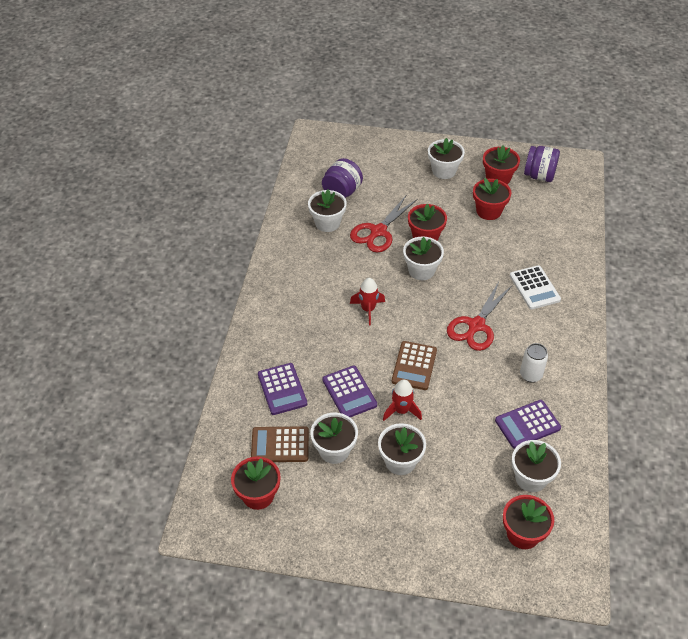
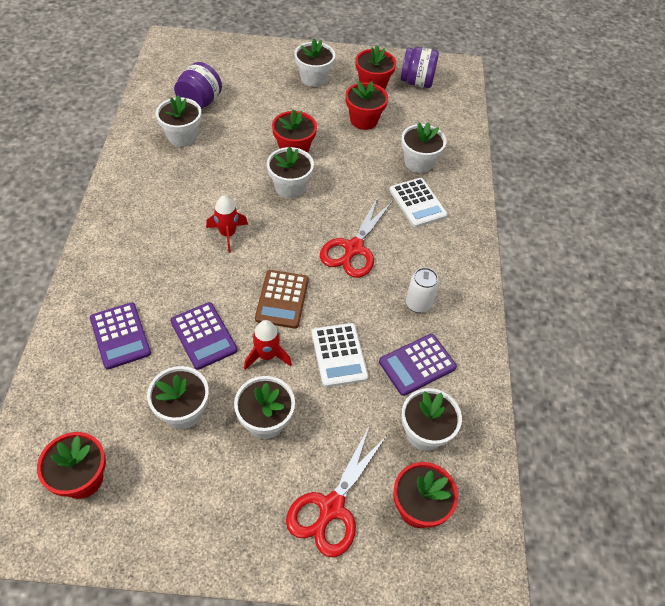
camera: 10 degrees left, 5 degrees up
brown calculator [251,426,309,462] -> none
red scissors [350,196,417,253] -> red scissors moved to [286,425,388,557]
none -> white calculator [311,323,369,387]
none -> white flower pot [401,122,446,173]

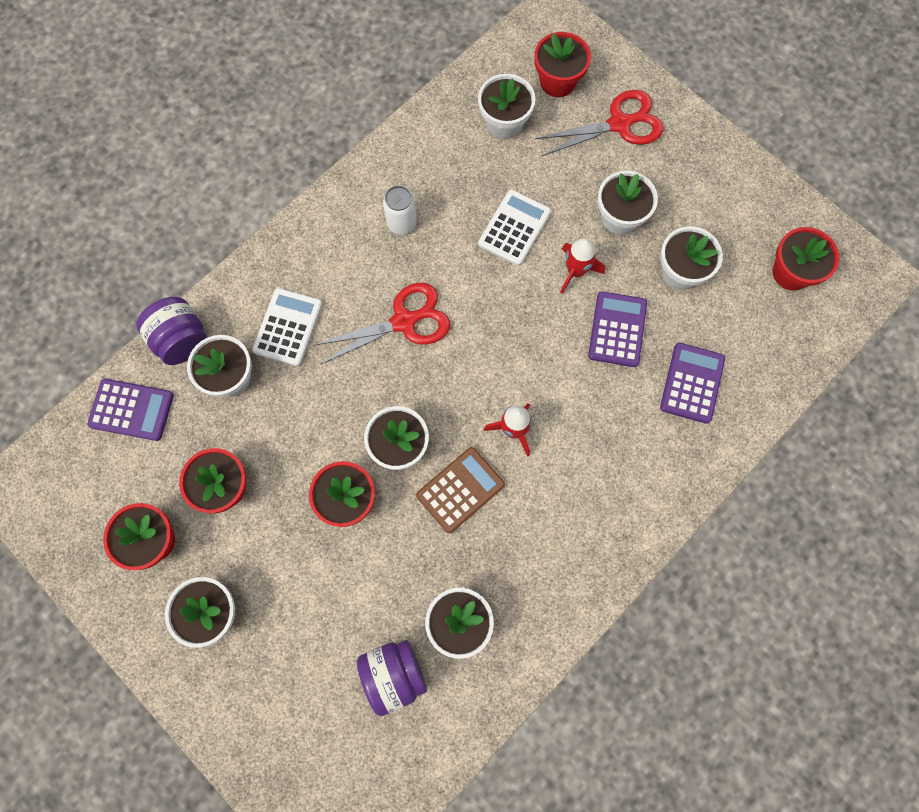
camera: 135 degrees left, 20 degrees up
brown calculator [255,270,309,328] -> brown calculator moved to [416,447,505,534]
purple calculator [379,334,457,396] -> purple calculator moved to [87,379,174,441]
purple jar [401,47,439,88] -> purple jar moved to [136,297,207,365]

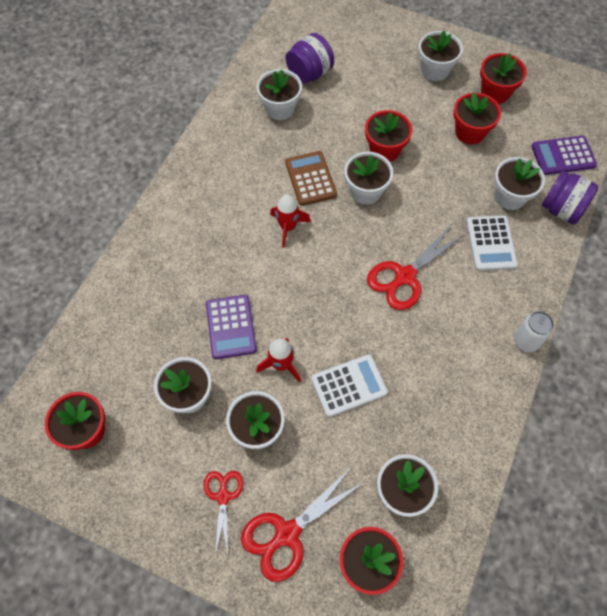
camera: 160 degrees right, 10 degrees down
white can [383,186,417,235] -> white can moved to [514,311,554,352]
brown calculator [416,447,505,534] -> brown calculator turned 135 degrees clockwise [285,151,337,206]
white calculator [478,189,551,266] -> white calculator turned 120 degrees counterclockwise [311,354,388,417]
purple calculator [660,343,725,424] -> none
none -> red scissors [203,471,243,555]

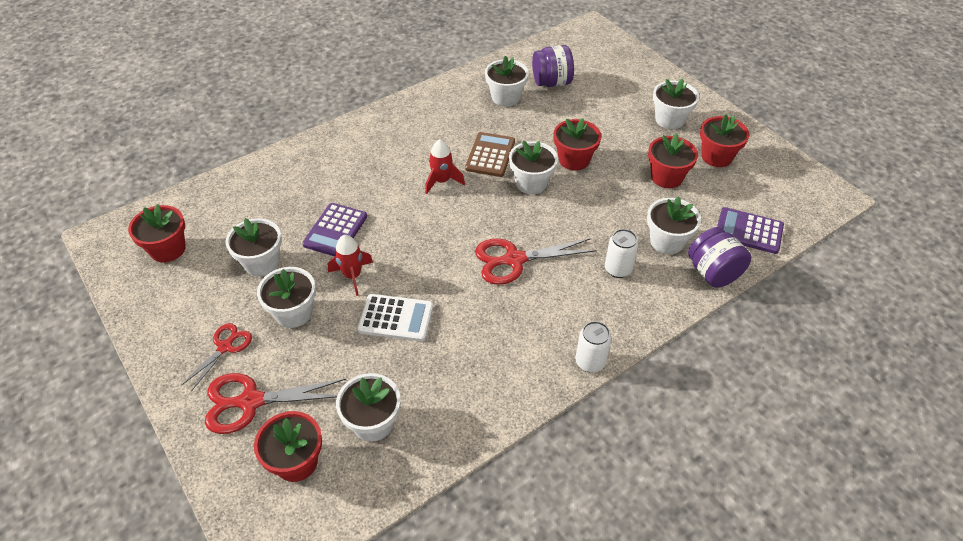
camera: 30 degrees right, 15 degrees down
white calculator [466,215,518,271] -> white can [605,229,638,278]

